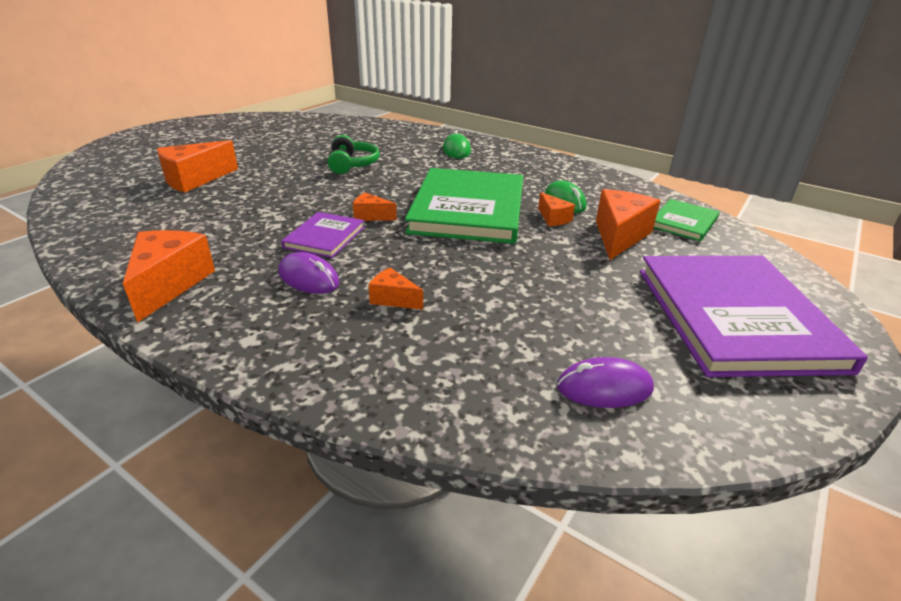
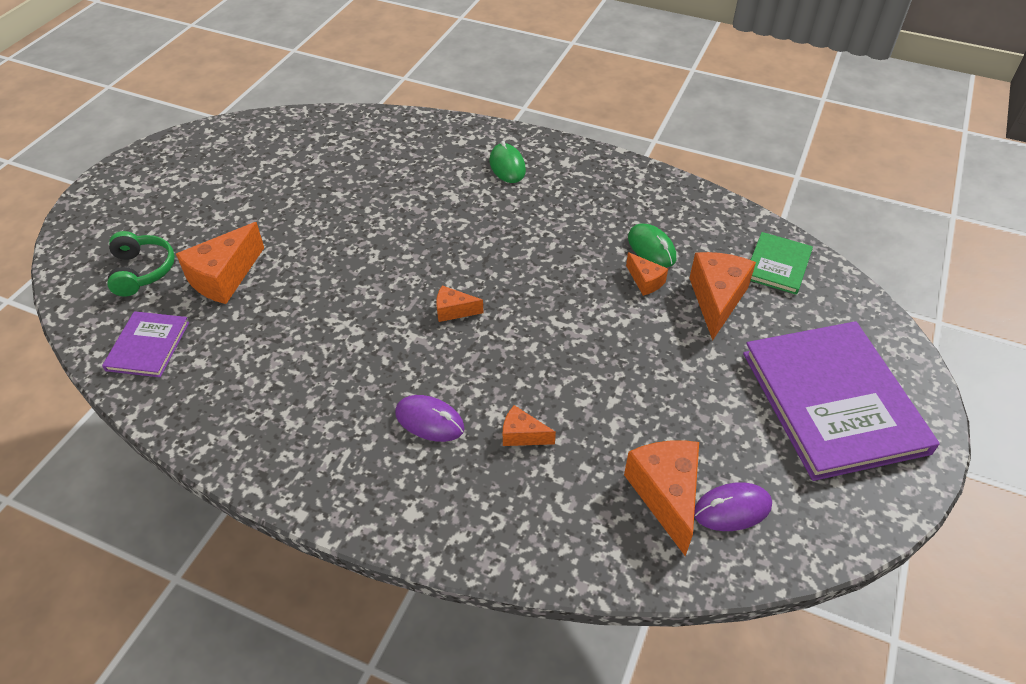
camera: 10 degrees left, 15 degrees up
orange cheese [123,230,215,323] -> orange cheese moved to [624,440,699,556]
purple book [281,212,365,258] -> purple book moved to [102,311,189,377]
green headphones [327,135,380,174] -> green headphones moved to [107,231,175,297]
green book [405,168,523,244] -> none

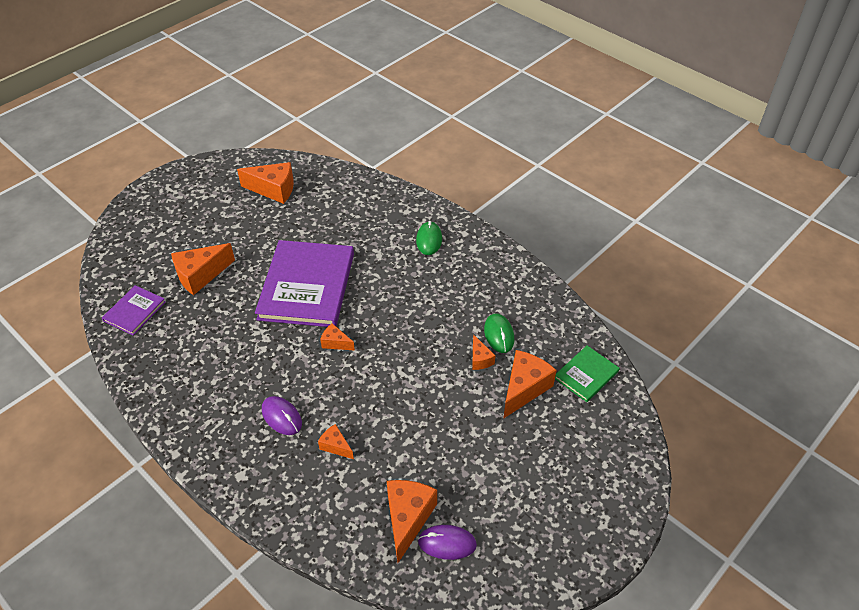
camera: 20 degrees right, 0 degrees up
green headphones [107,231,175,297] -> none
purple book [743,321,940,481] -> purple book moved to [255,240,354,327]
none -> orange cheese [237,162,294,204]

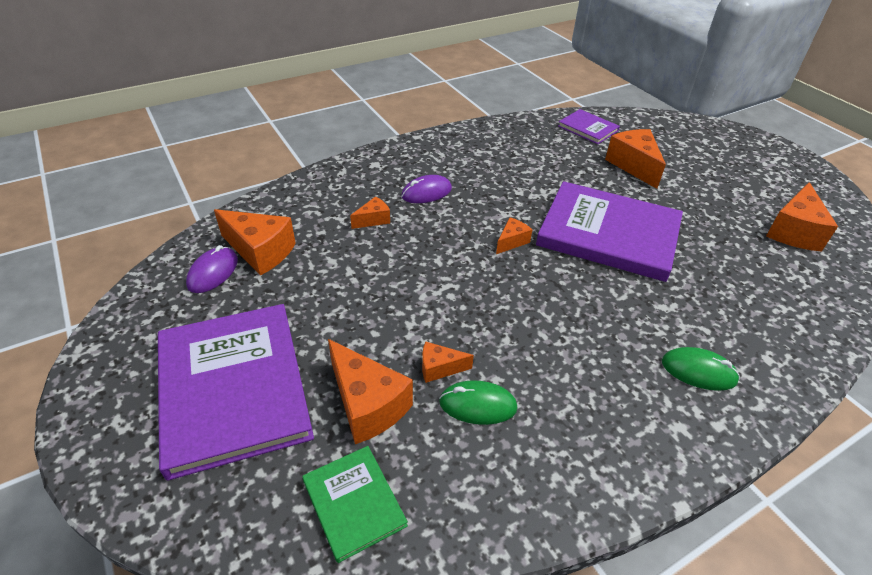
camera: 105 degrees right, 5 degrees down
none -> purple book [158,304,314,481]

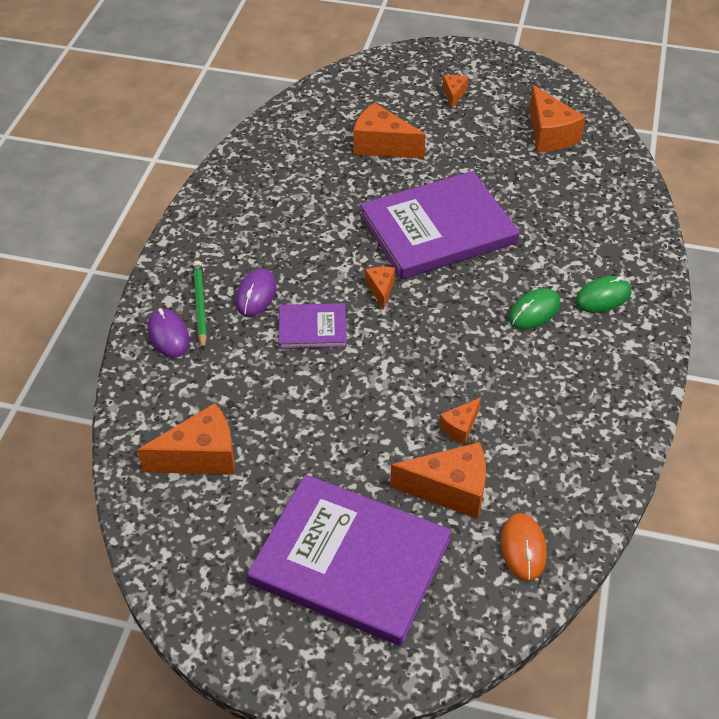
camera: 45 degrees left, 5 degrees up
purple mouse [186,245,238,293] -> purple mouse moved to [147,308,190,358]
green book [302,446,408,563] -> orange mouse [501,513,547,581]
orange cheese [350,196,390,229] -> orange cheese moved to [442,75,468,108]
green mouse [439,380,518,425] -> green mouse moved to [508,288,560,330]
purple book [558,109,620,144] -> purple book moved to [279,303,347,349]
none -> green pencil [193,261,207,350]

